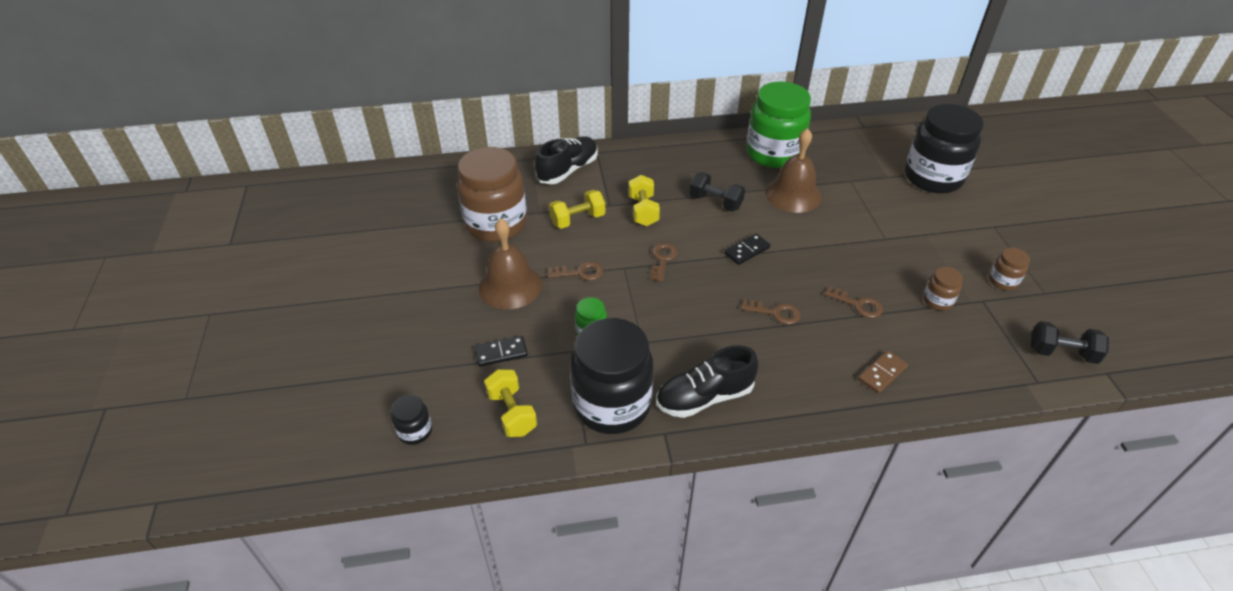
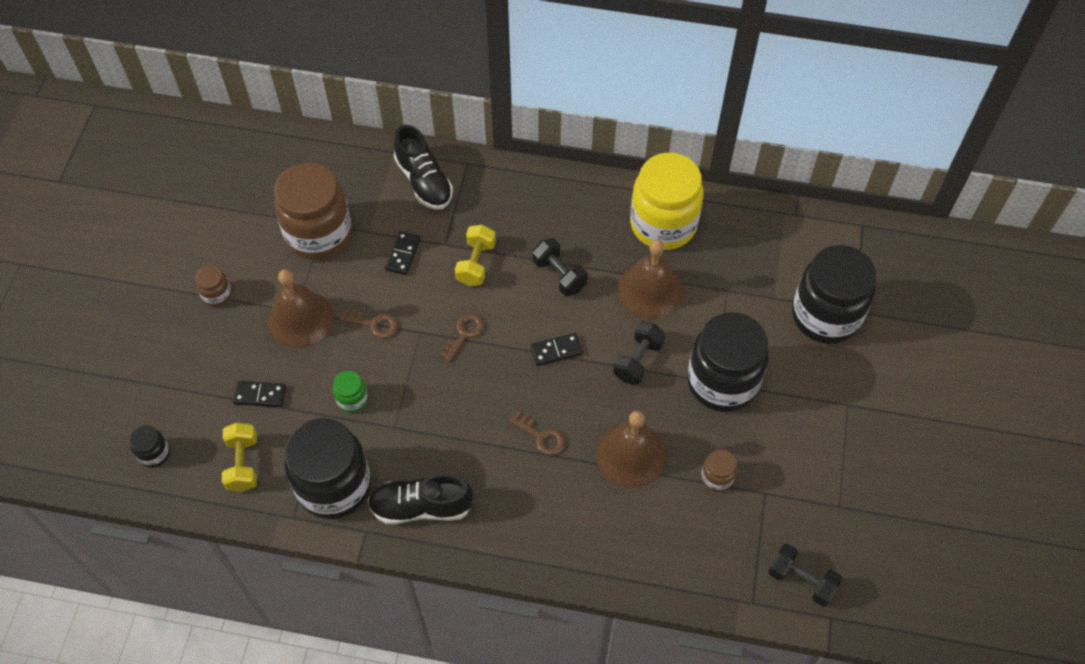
camera: 20 degrees right, 15 degrees up
black shoe [535,137,598,184] -> black shoe turned 90 degrees clockwise [394,125,453,210]
yellow dumbbell [549,190,605,229] -> black domino [385,231,421,275]
green jar [746,82,811,168] -> yellow jar [630,153,703,250]
brown key [825,286,883,318] -> brown bell [596,411,666,488]
brown domino [858,351,908,394] -> none
brown jar [989,248,1030,290] -> brown jar moved to [195,265,232,307]
none -> black dumbbell [613,322,665,385]
none -> black jar [687,312,769,412]

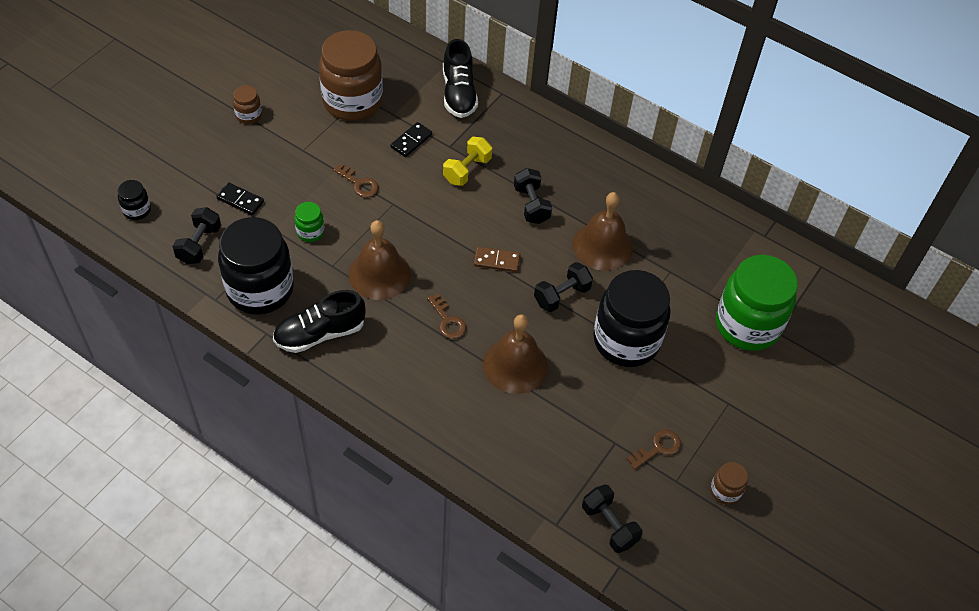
camera: 20 degrees right, 5 degrees down
yellow dumbbell [222,423,257,492] -> black dumbbell [172,207,221,264]
brown bell [268,269,333,348] -> brown bell moved to [349,220,411,300]
black shoe [367,474,473,524] -> black shoe turned 45 degrees counterclockwise [273,290,366,353]
brown key [439,313,484,362] -> brown key moved to [627,430,681,470]
black domino [530,333,583,366] -> brown domino [474,247,520,272]
yellow jar [630,153,703,250] -> none
brown jar [701,450,737,492] -> brown jar moved to [710,462,748,505]
black jar [792,245,876,344] -> green jar [716,255,798,351]

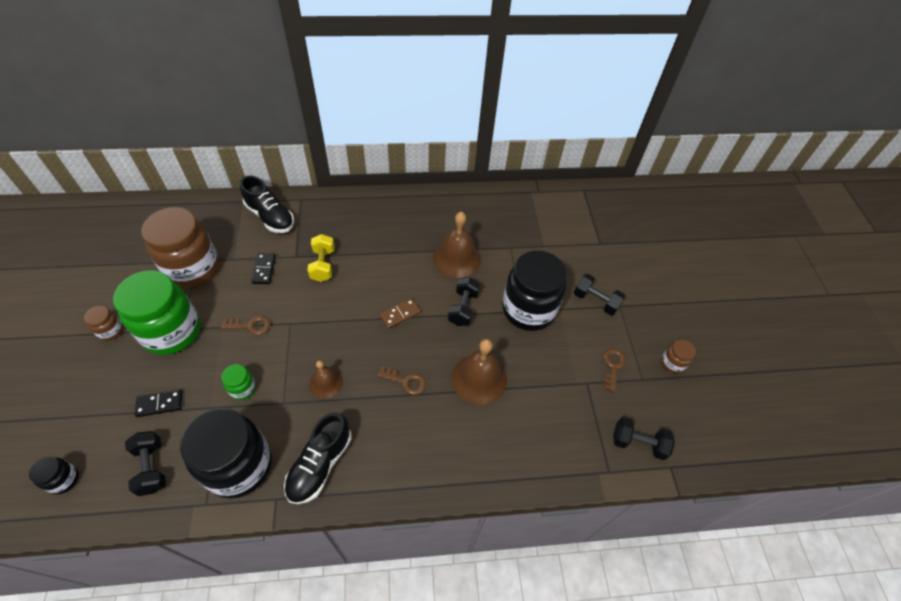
camera: 40 degrees left, 0 degrees up
brown bell [349,220,411,300] -> brown bell [309,360,343,399], size x0.59
black dumbbell [514,168,552,224] -> black dumbbell moved to [574,274,625,315]
green jar [716,255,798,351] -> green jar moved to [113,270,201,355]

